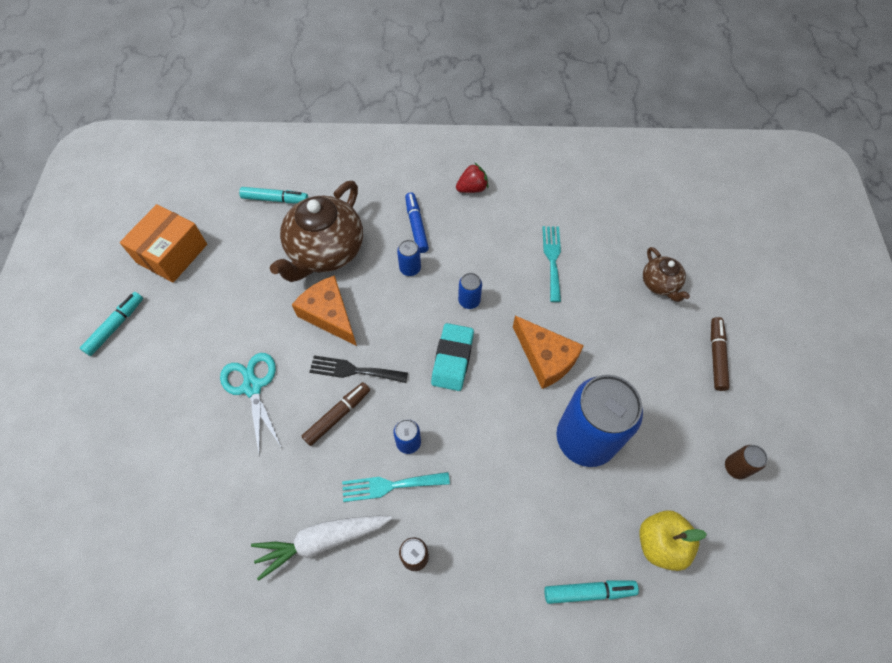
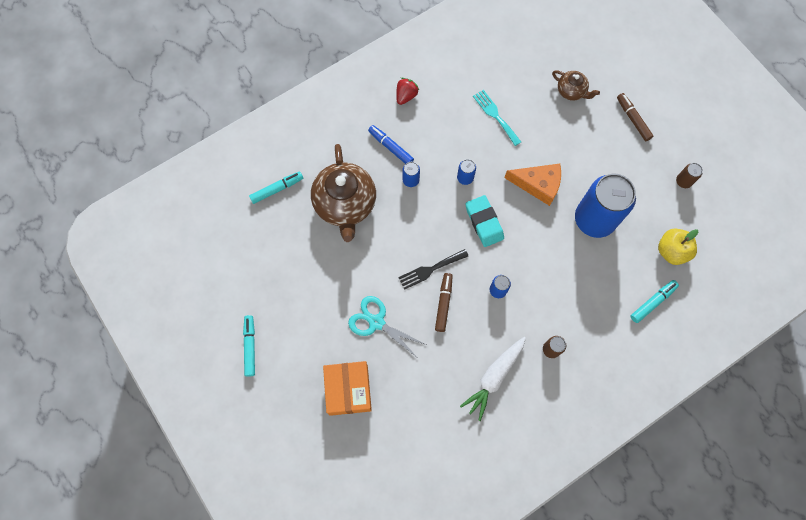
camera: 35 degrees left, 10 degrees up
orange box [120,204,207,283] -> orange box moved to [323,361,372,416]
orange cheese [292,275,357,346] -> none
turquoise fork [342,472,450,502] -> none

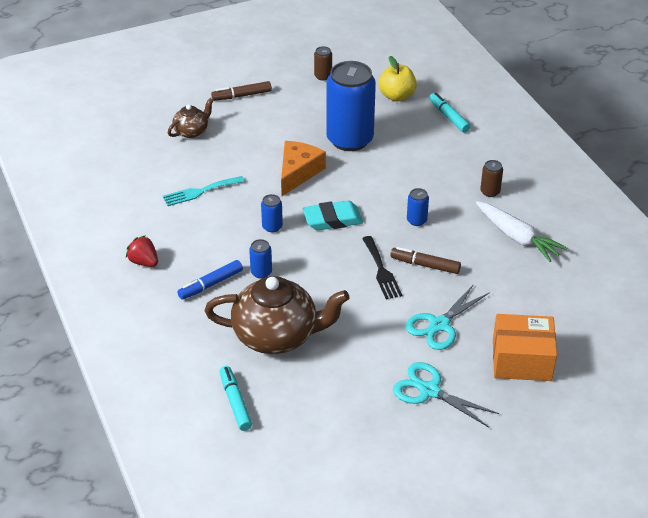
camera: 80 degrees left, 30 degrees down
turquoise marker [243,315,255,377] -> none
none -> turquoise scissors [393,362,499,427]

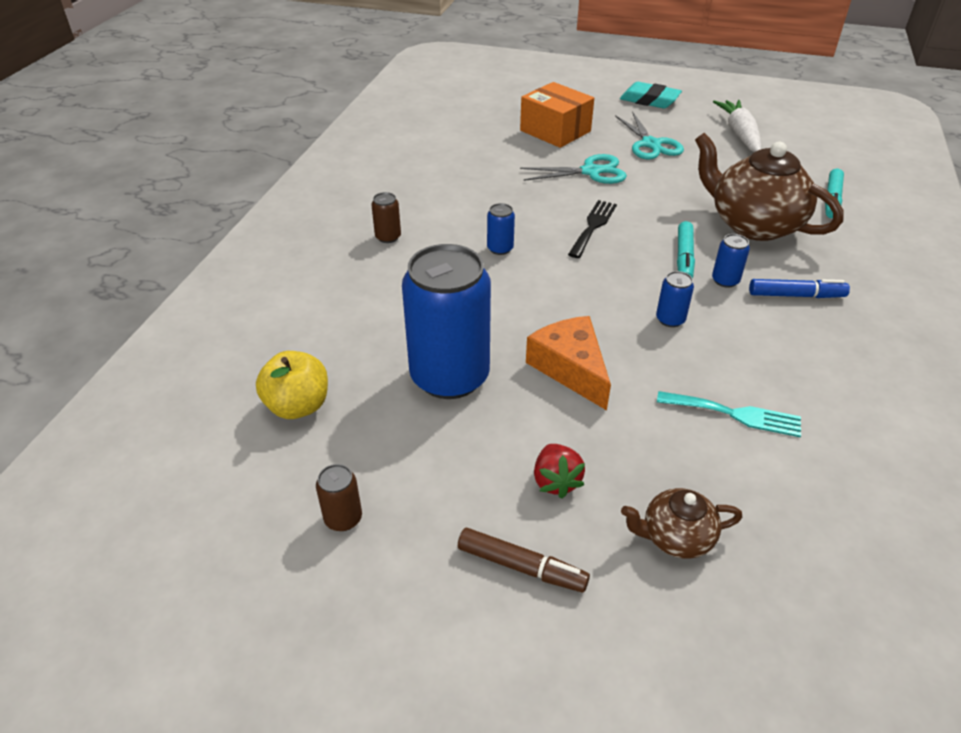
camera: 140 degrees left, 0 degrees up
red strawberry [126,235,158,267] -> red strawberry moved to [534,444,585,498]
orange cheese [281,141,326,196] -> orange cheese turned 90 degrees clockwise [526,316,611,410]
turquoise eraser [303,201,363,230] -> turquoise eraser moved to [620,82,682,108]
brown marker [390,247,461,274] -> none
turquoise marker [429,93,471,133] -> turquoise marker moved to [677,221,695,279]
white carrot [476,201,567,262] -> white carrot moved to [713,100,761,152]

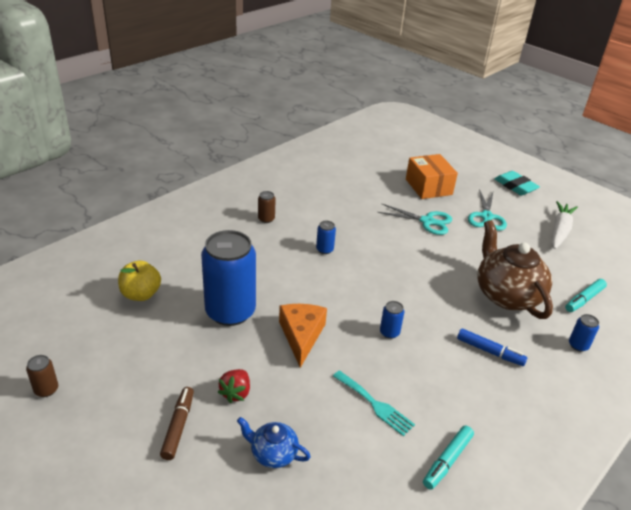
camera: 25 degrees right, 5 degrees down
brown can [316,464,362,531] -> brown can moved to [26,355,58,397]
brown marker [458,528,590,592] -> brown marker turned 135 degrees counterclockwise [160,387,194,460]
black fork [568,200,617,258] -> none
brown teapot [621,488,742,559] -> blue teapot [237,417,311,468]
turquoise marker [677,221,695,279] -> turquoise marker moved to [423,426,474,490]
blue can [712,234,750,288] -> blue can moved to [569,314,599,352]

